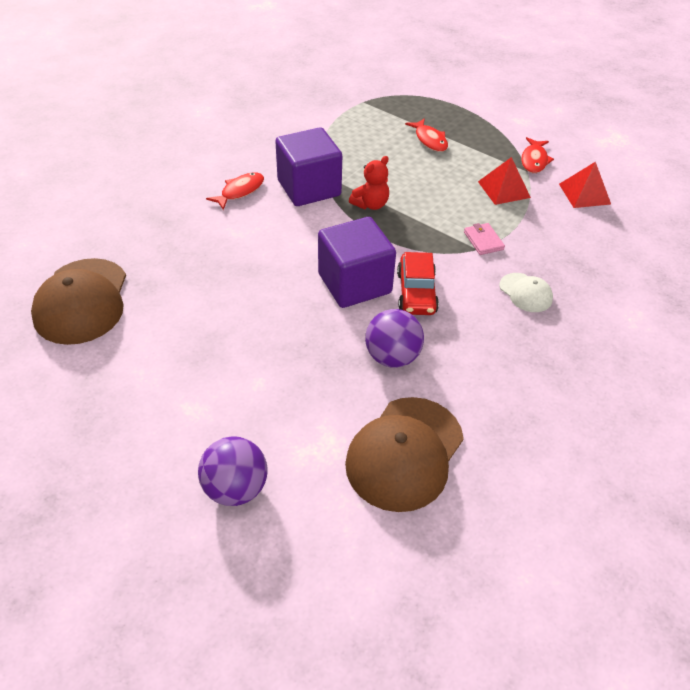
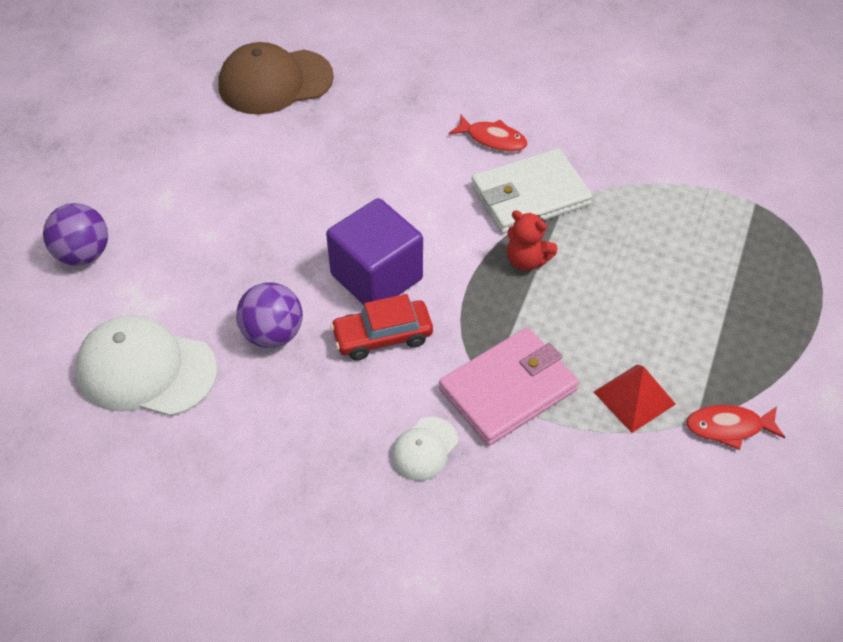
camera: 75 degrees right, 5 degrees up
purple cube [275,127,342,206] -> white wallet [471,148,592,234]
brown cap [345,397,464,512] -> white cap [75,315,217,417]
red fish [405,118,448,152] -> none
pink wallet [464,223,505,255] -> pink wallet [439,327,579,446], size x2.22
red pyramid [559,162,611,208] -> none

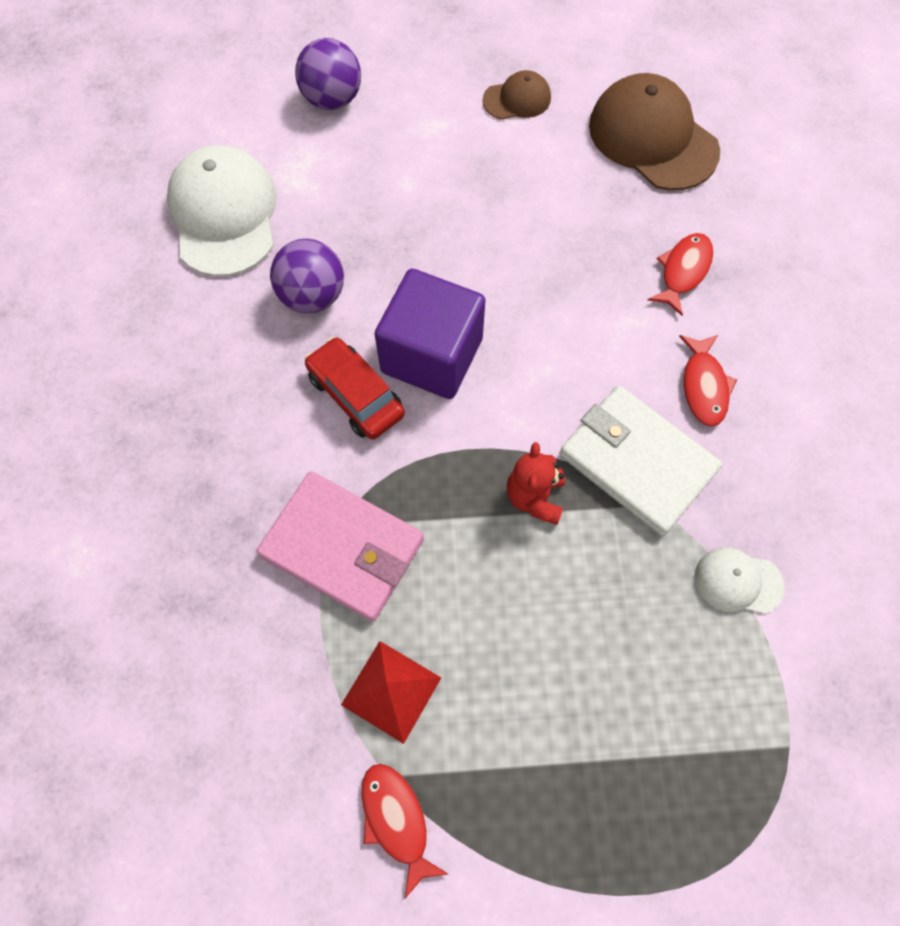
camera: 65 degrees right, 15 degrees up
white cap [391,417,458,481] -> white cap moved to [695,547,785,614]
none -> brown cap [482,70,551,120]
none -> red fish [648,233,713,316]

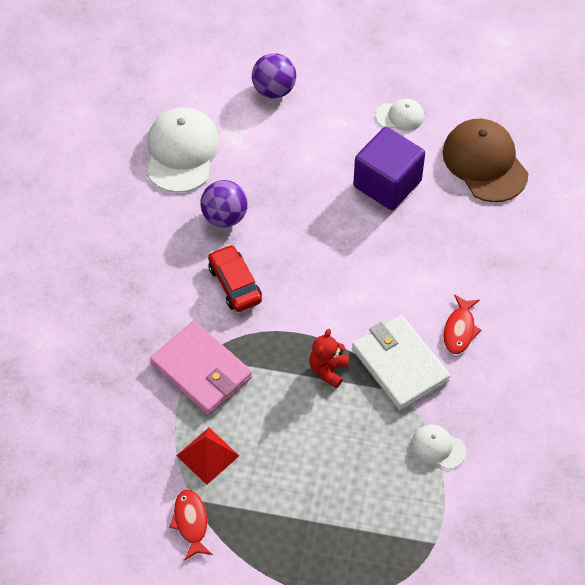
camera: 15 degrees right, 10 degrees down
purple cube [375,269,486,399] -> purple cube moved to [353,127,425,210]
brown cap [482,70,551,120] -> white cap [375,99,424,131]
red fish [648,233,713,316] -> none

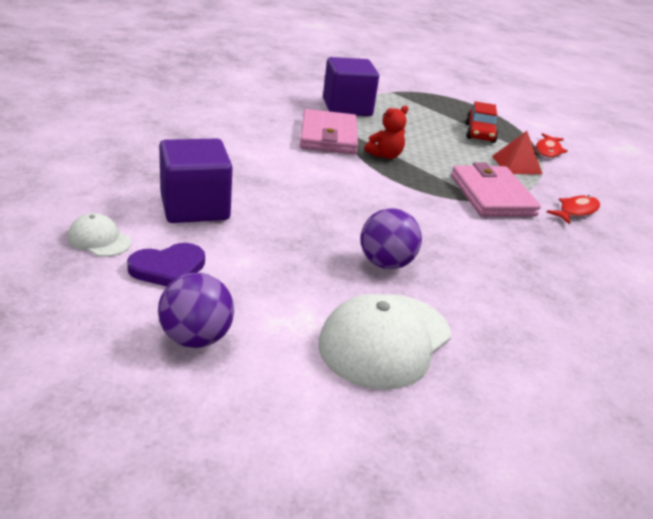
camera: 150 degrees left, 25 degrees down
red car [208,244,262,312] -> red car moved to [466,101,498,143]
white wallet [352,315,450,410] -> pink wallet [300,109,358,154]
white cap [411,425,466,469] -> purple cube [323,57,379,116]
brown cap [442,119,528,202] -> none
red fish [444,294,481,354] -> red fish moved to [547,195,600,224]
none -> purple heart [127,243,205,287]

